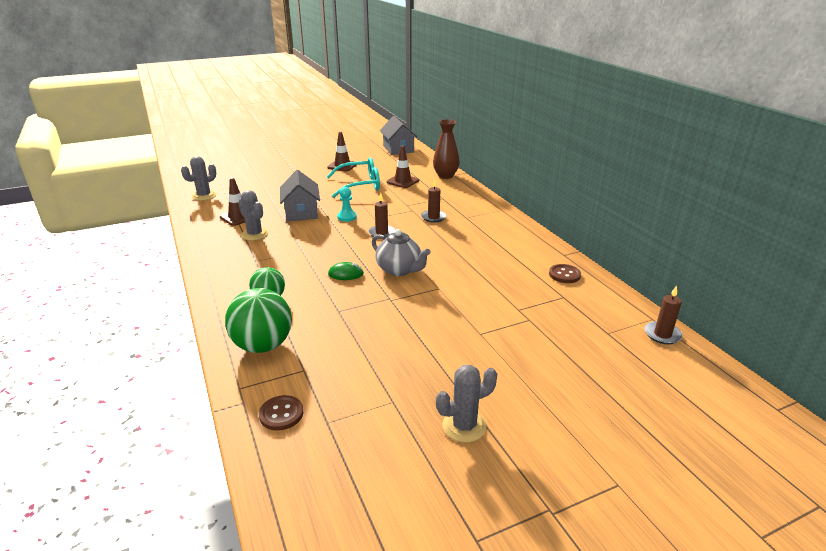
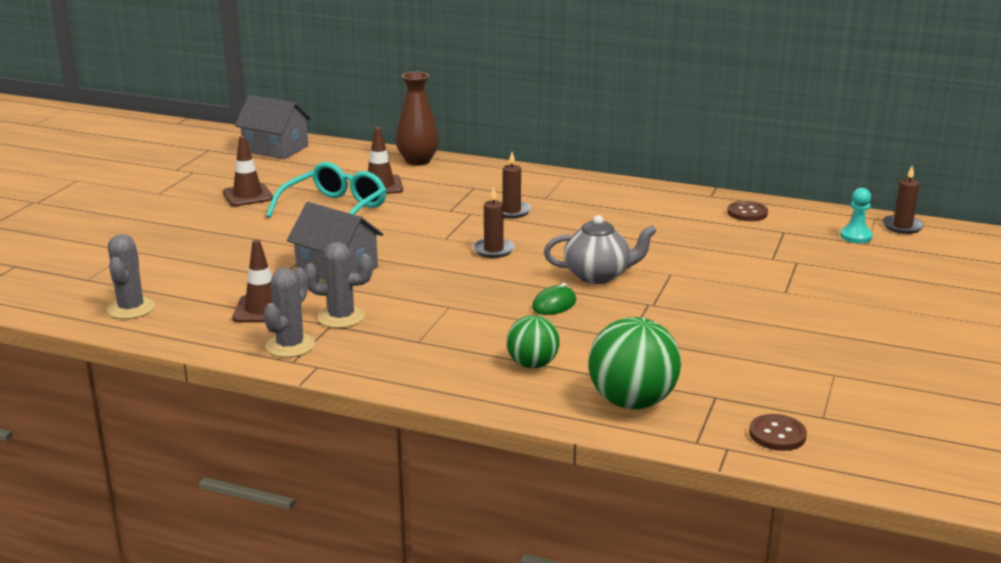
camera: 45 degrees left, 5 degrees down
turquoise pawn [337,187,357,222] -> turquoise pawn moved to [840,188,873,243]
grey cactus [436,365,497,442] -> grey cactus moved to [264,268,315,358]

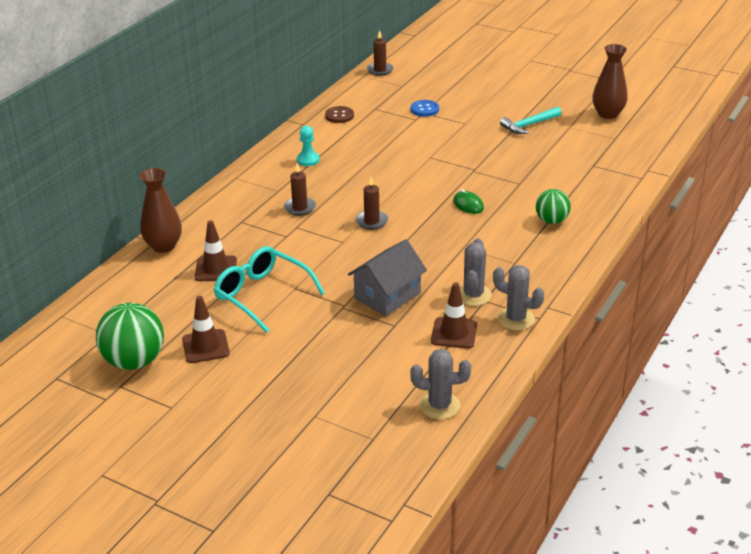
camera: 80 degrees left, 10 degrees up
grey house [235,95,312,159] -> none
grey teapot [544,215,657,284] -> none
green ball [589,317,681,409] -> green ball moved to [96,303,164,370]
brown button [749,414,807,451] -> none
turquoise pawn [840,188,873,243] -> turquoise pawn moved to [297,126,320,166]
none -> blue button [411,100,439,117]
none -> turquoise hammer [500,107,561,134]
none -> brown vase [592,44,628,119]

